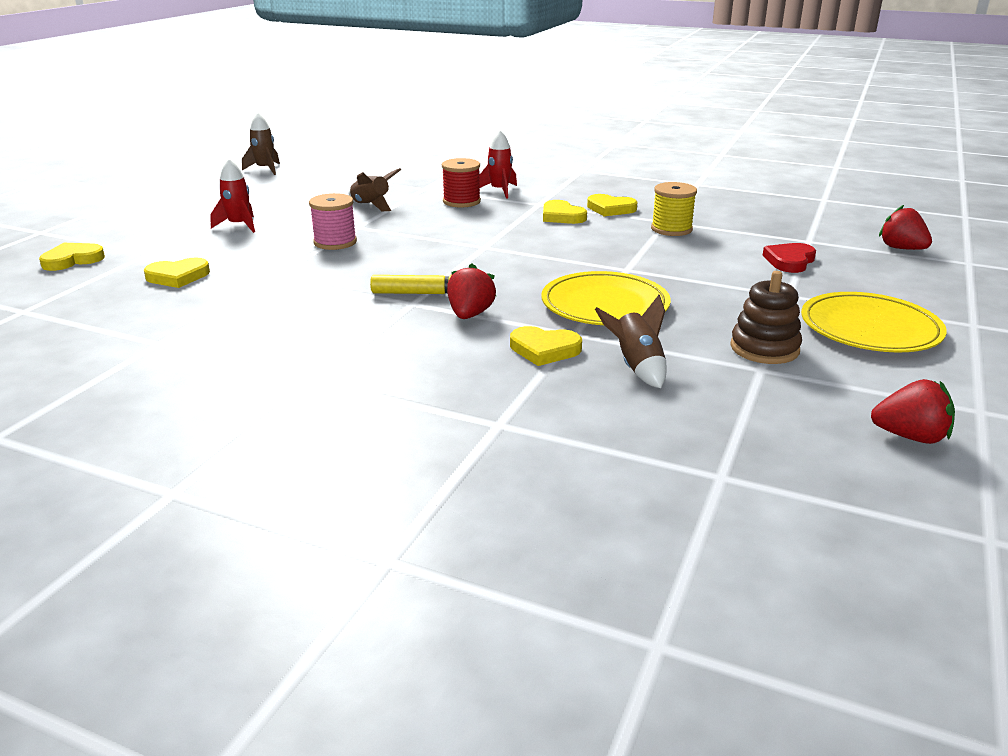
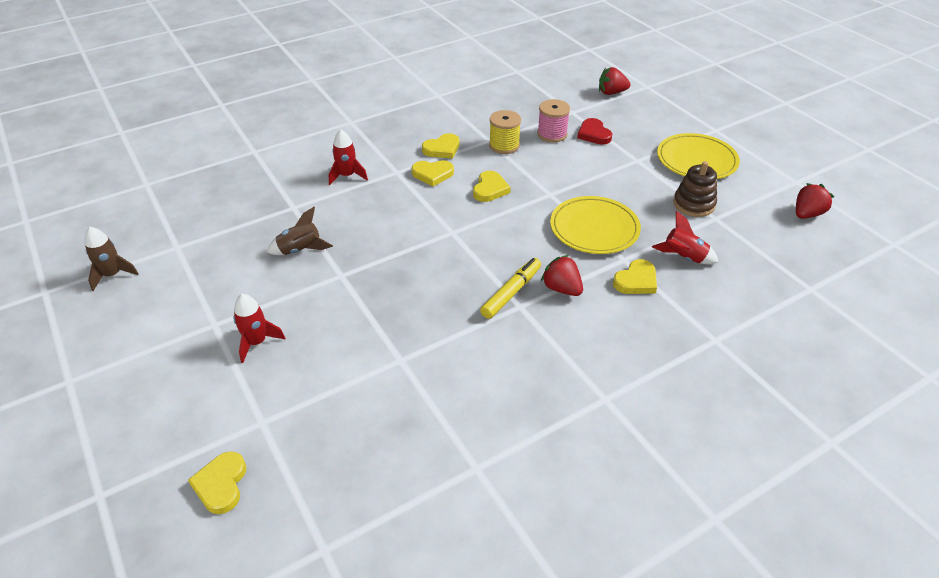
camera: 55 degrees left, 15 degrees up
yellow heart [144,258,210,288] -> yellow heart moved to [473,171,511,202]
pink spool [309,193,357,250] -> pink spool moved to [537,99,570,142]
red spool [442,158,481,207] -> none
brown rocket [595,295,666,388] -> red rocket [652,211,719,264]

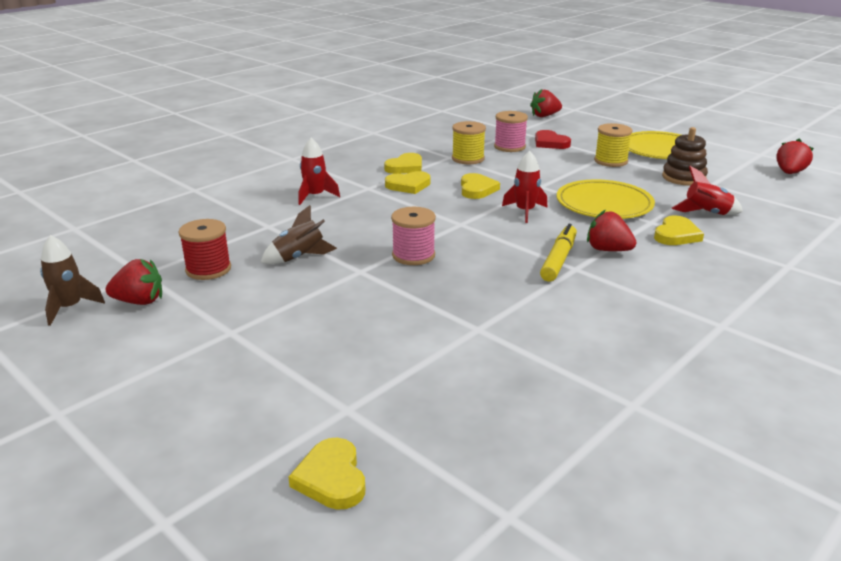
camera: 15 degrees left, 15 degrees down
red rocket [233,294,285,363] -> red rocket moved to [502,151,547,223]
none -> red strawberry [105,259,162,305]
none -> red spool [179,219,231,280]
none -> pink spool [391,207,436,265]
none -> yellow spool [594,123,632,167]

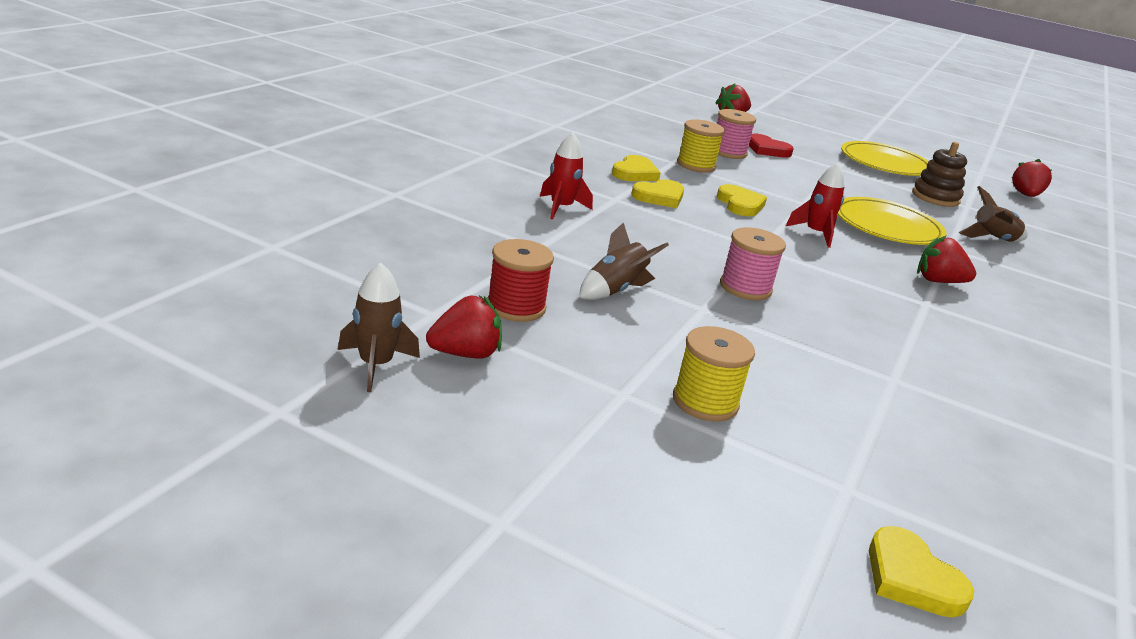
camera: 20 degrees left, 0 degrees up
yellow marker [540,224,577,282] -> none
yellow spool [594,123,632,167] -> yellow spool moved to [673,326,755,422]
yellow heart [654,216,704,245] -> none
red rocket [672,166,743,215] -> brown rocket [959,186,1028,242]

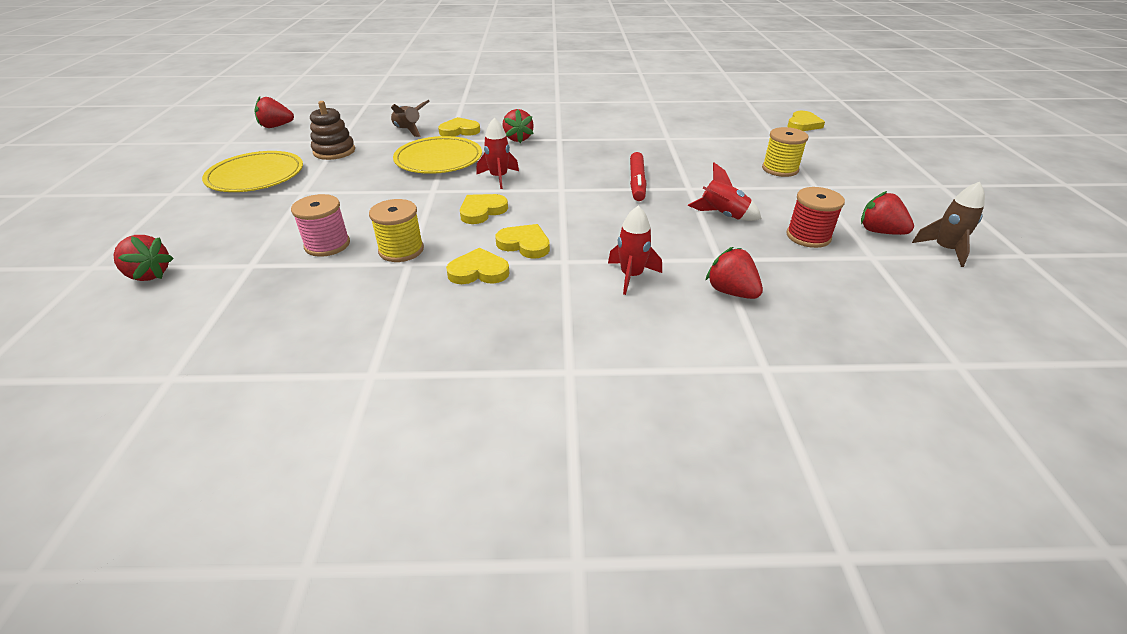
camera: 115 degrees left, 10 degrees up
brown rocket [579,222,669,300] -> red rocket [688,162,761,221]
pink spool [720,227,786,300] -> red marker [630,152,646,201]
red heart [749,134,794,158] -> none
none -> yellow heart [438,117,480,137]
none -> red strawberry [705,247,763,299]

